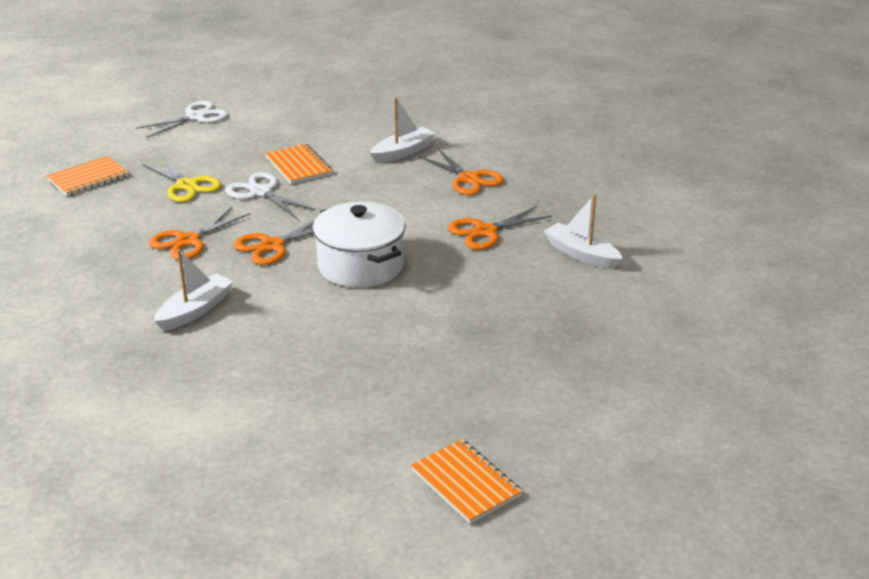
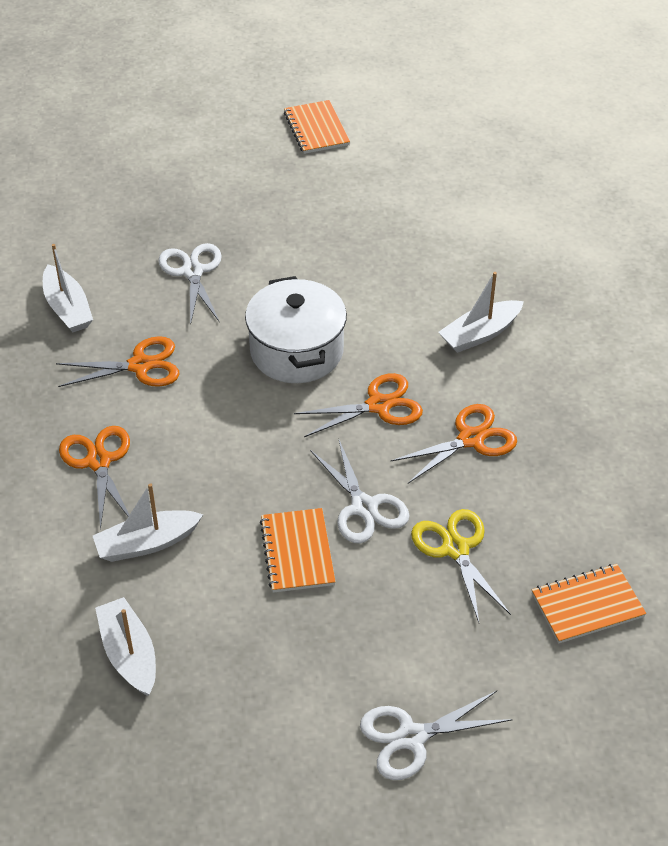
camera: 160 degrees left, 15 degrees up
none -> white boat [95,597,156,696]
none -> white scissors [158,243,222,326]

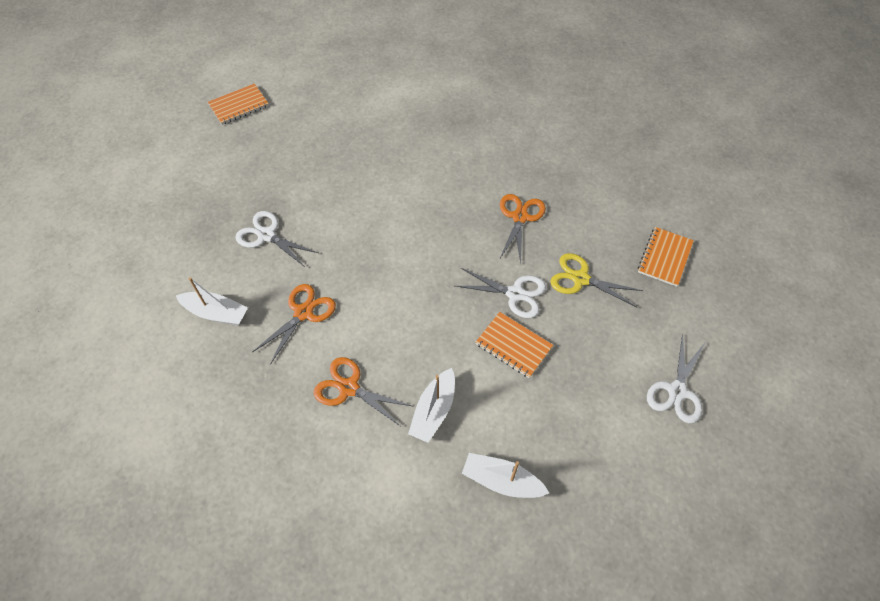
camera: 45 degrees left, 10 degrees up
white pot [245,276,347,383] -> none
orange notebook [284,100,350,154] -> orange notebook turned 60 degrees counterclockwise [208,84,269,125]
orange scissors [294,373,423,437] -> none
white boat [438,272,524,353] -> none

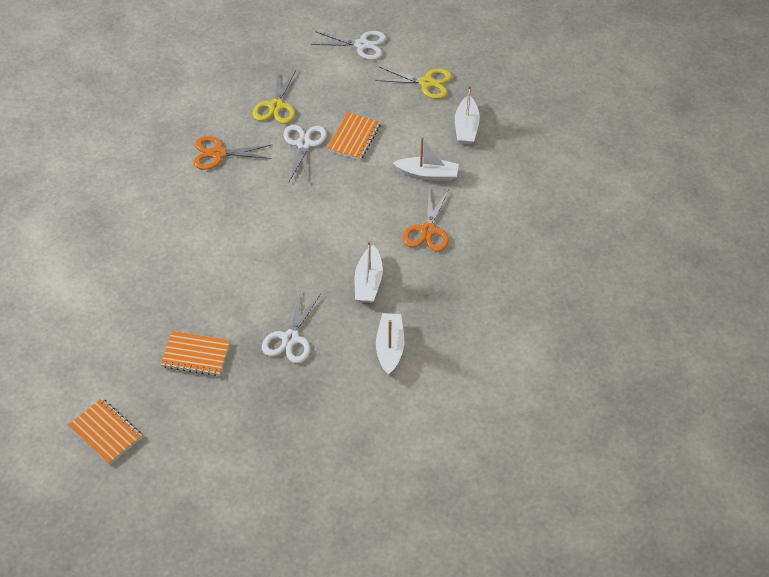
camera: 105 degrees left, 5 degrees down
orange scissors [252,284,336,365] -> white boat [355,241,383,303]
orange notebook [638,227,694,287] -> orange notebook moved to [160,331,230,376]
none -> yellow scissors [375,67,452,99]

